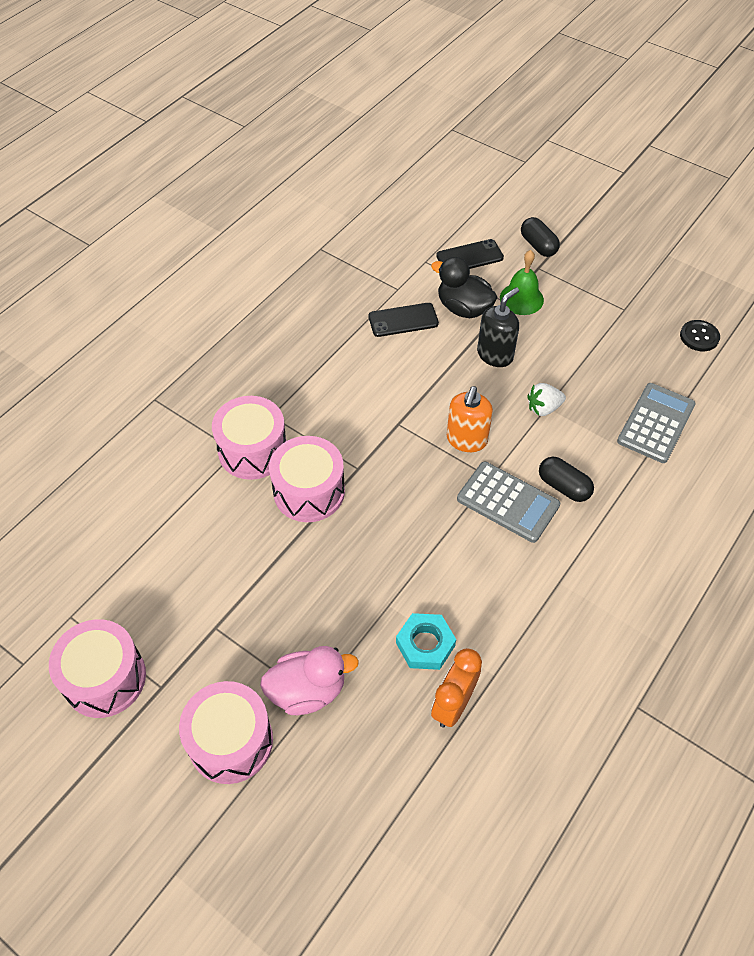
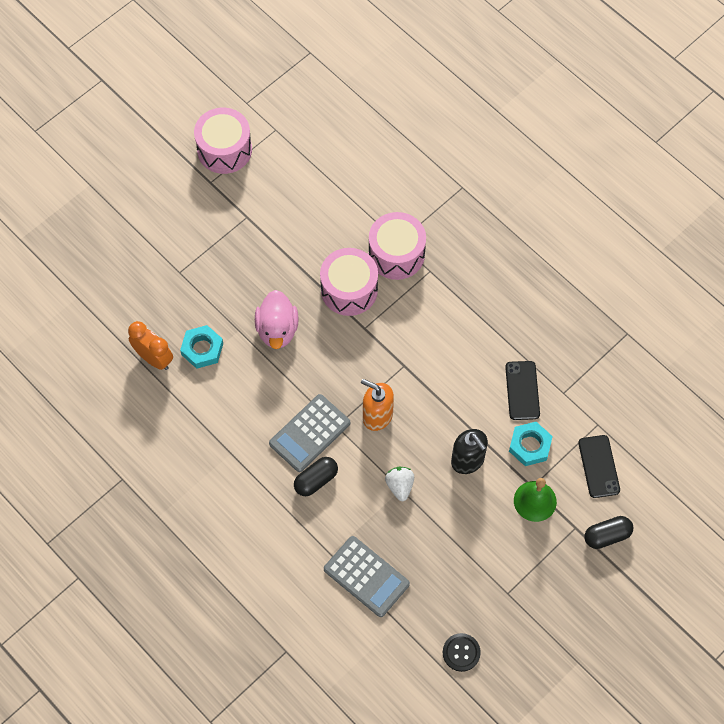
camera: 100 degrees right, 10 degrees up
pink drum [179,681,273,784] -> none
pink duck [260,646,359,715] -> pink duck moved to [255,290,299,349]
black duck [431,257,498,318] -> turquoise nut [509,422,553,466]

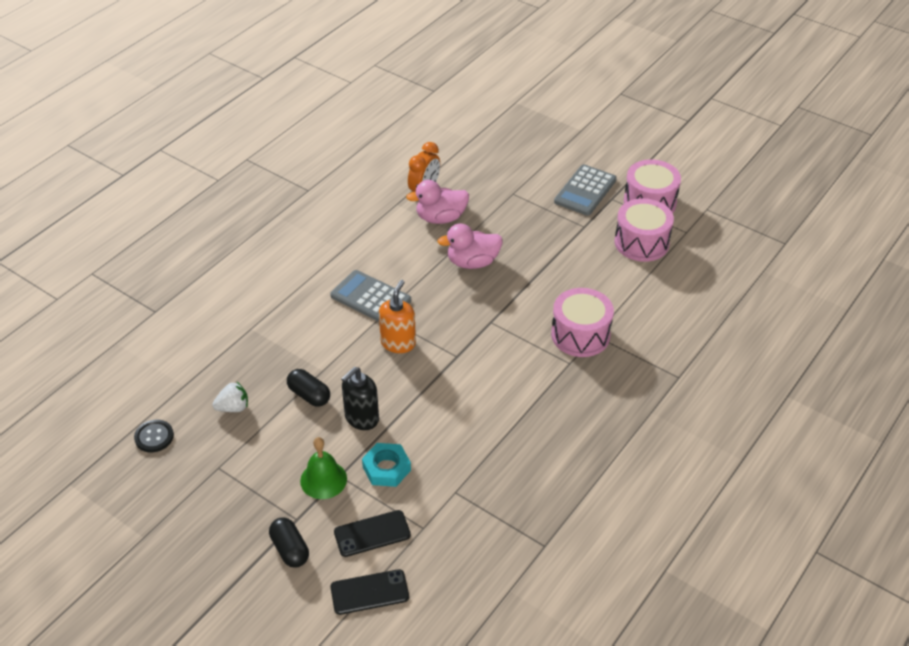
camera: 80 degrees right, 20 degrees down
turquoise nut [180,325,223,369] -> pink duck [406,180,469,224]
black capsule [294,457,338,496] -> black capsule moved to [287,369,330,407]
pink drum [320,248,378,316] -> pink drum moved to [614,198,674,262]
grey calculator [324,536,410,617] -> grey calculator moved to [554,165,617,216]
white strawberry [385,467,414,501] -> white strawberry moved to [212,381,248,412]
black phone [505,361,540,420] -> black phone moved to [330,569,409,615]

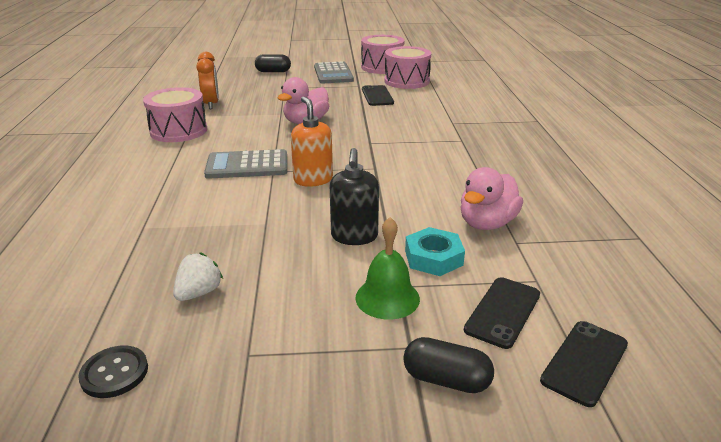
camera: 40 degrees left, 15 degrees down
black capsule [287,369,330,407] -> black capsule moved to [255,54,291,72]
pink duck [406,180,469,224] -> pink duck moved to [461,167,523,230]
pink drum [551,288,614,357] -> pink drum moved to [143,87,207,142]
none -> black phone [362,85,394,106]

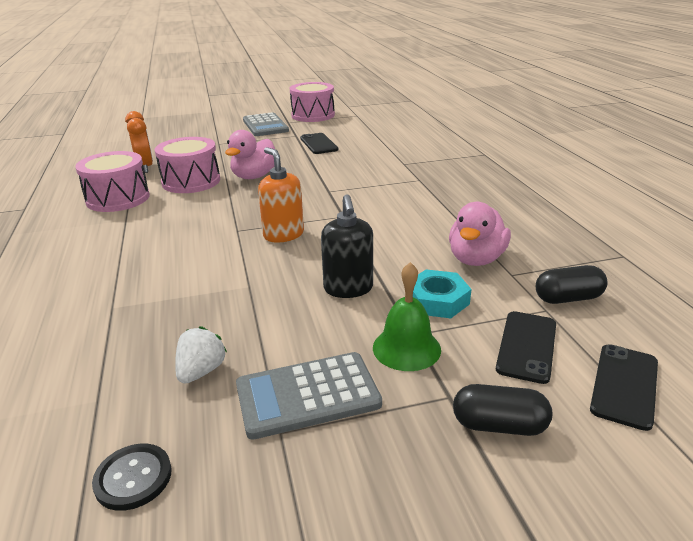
camera: 10 degrees left, 0 degrees up
grey calculator [204,149,287,179] -> grey calculator moved to [236,352,382,440]
black capsule [255,54,291,72] -> black capsule moved to [536,265,608,304]
pink drum [384,46,431,89] -> pink drum moved to [154,137,220,193]

